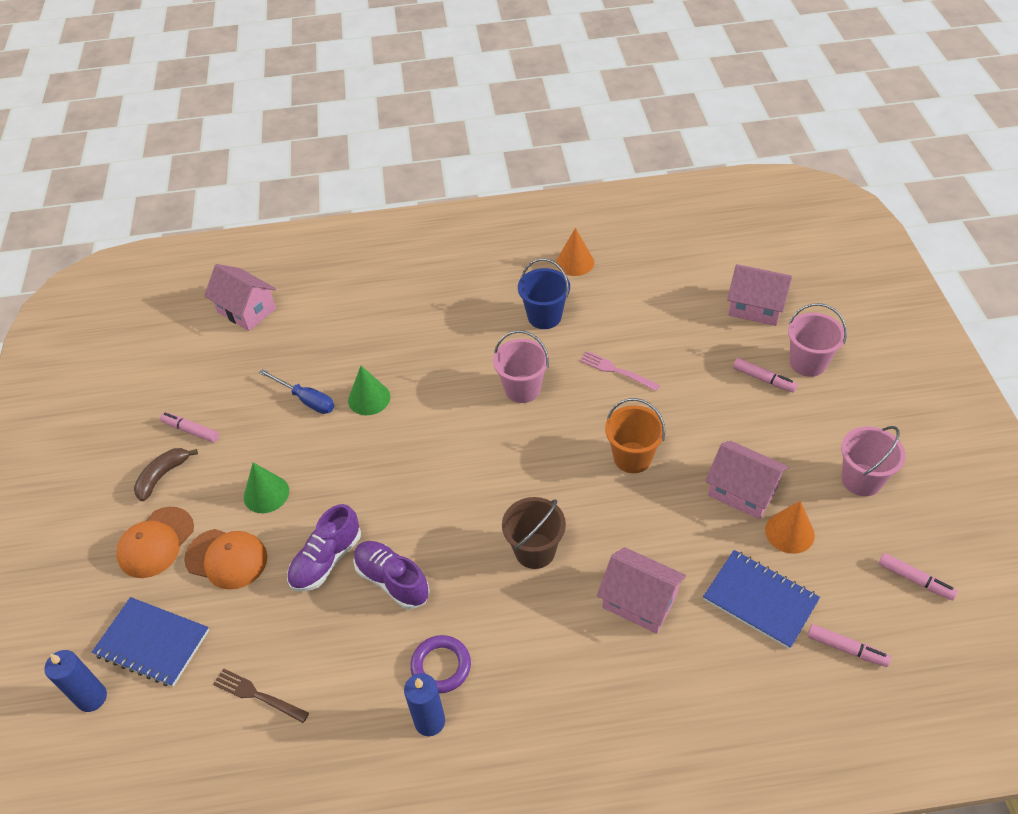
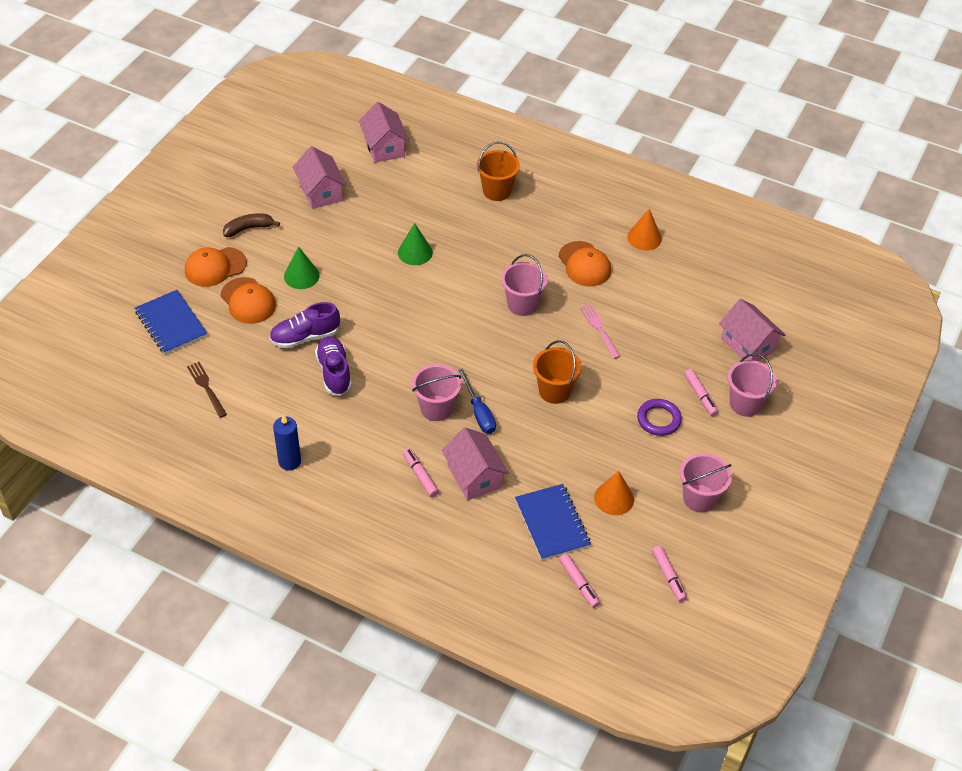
camera: 30 degrees right, 0 degrees up
blue candle [44,650,107,712] -> none
pink marker [160,412,219,442] -> pink marker moved to [403,448,439,497]
blue screwdriver [259,369,335,414] -> blue screwdriver moved to [458,368,496,434]
purple ring [410,635,471,694] -> purple ring moved to [637,399,682,436]
brown bucket [502,497,566,569] -> pink bucket [412,364,461,421]
blue bucket [518,258,570,329] -> orange cap [558,241,611,286]
pink house [705,441,789,519] -> pink house moved to [293,146,347,209]
none -> orange bucket [477,141,520,201]

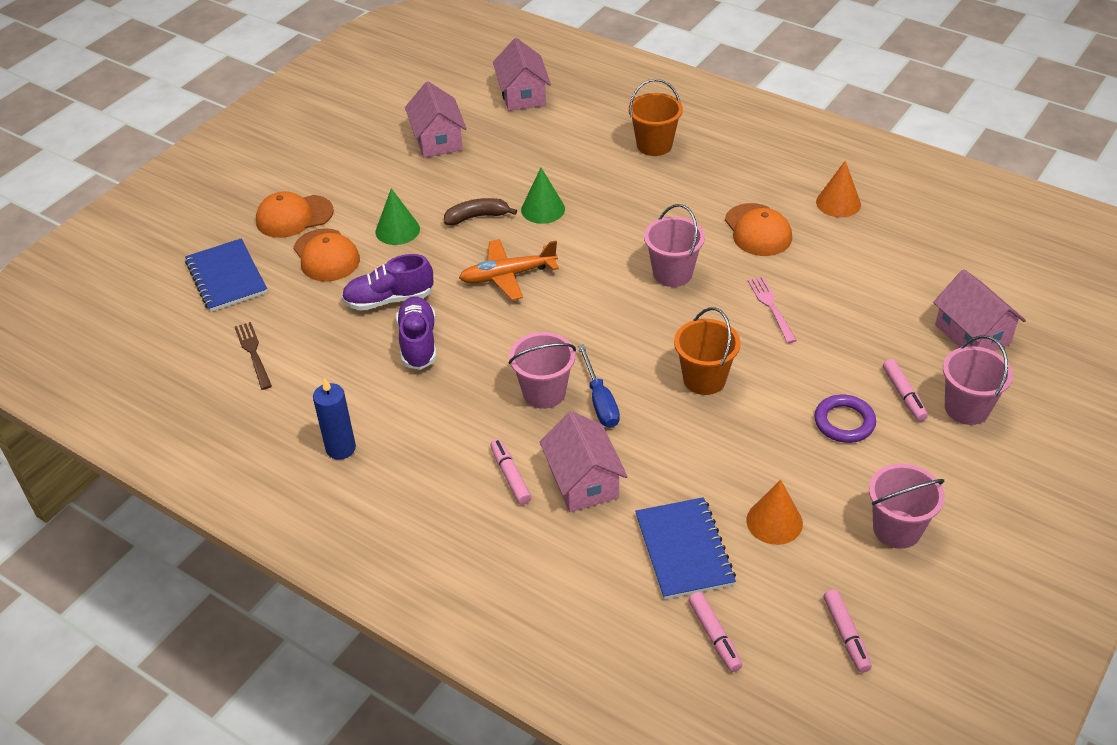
camera: 10 degrees right, 5 degrees down
brown banana [223,214,280,237] -> brown banana moved to [444,198,517,225]
none -> orange plane [459,239,559,300]

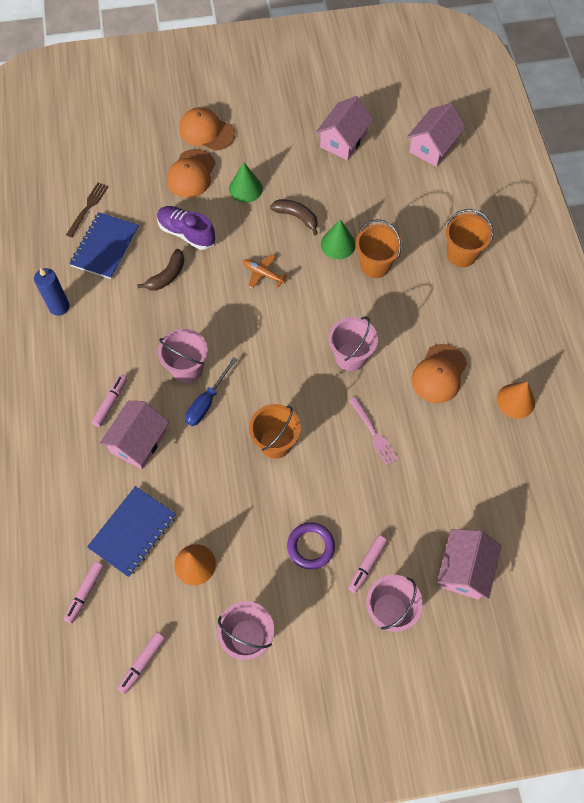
camera: 45 degrees right, 20 degrees up
blue notebook [185,239,267,312] -> blue notebook moved to [70,212,139,279]
purple shoe [396,296,436,370] -> brown banana [137,249,184,291]
orange plane [459,239,559,300] -> orange plane [243,254,288,289], size x0.63
pink fork [748,277,797,343] -> pink fork turned 120 degrees clockwise [349,397,398,466]
none -> orange bucket [355,219,402,278]

